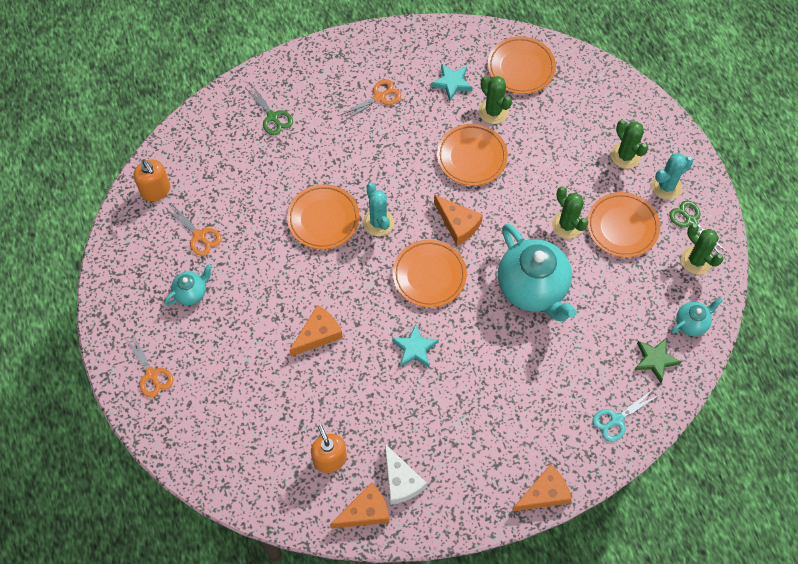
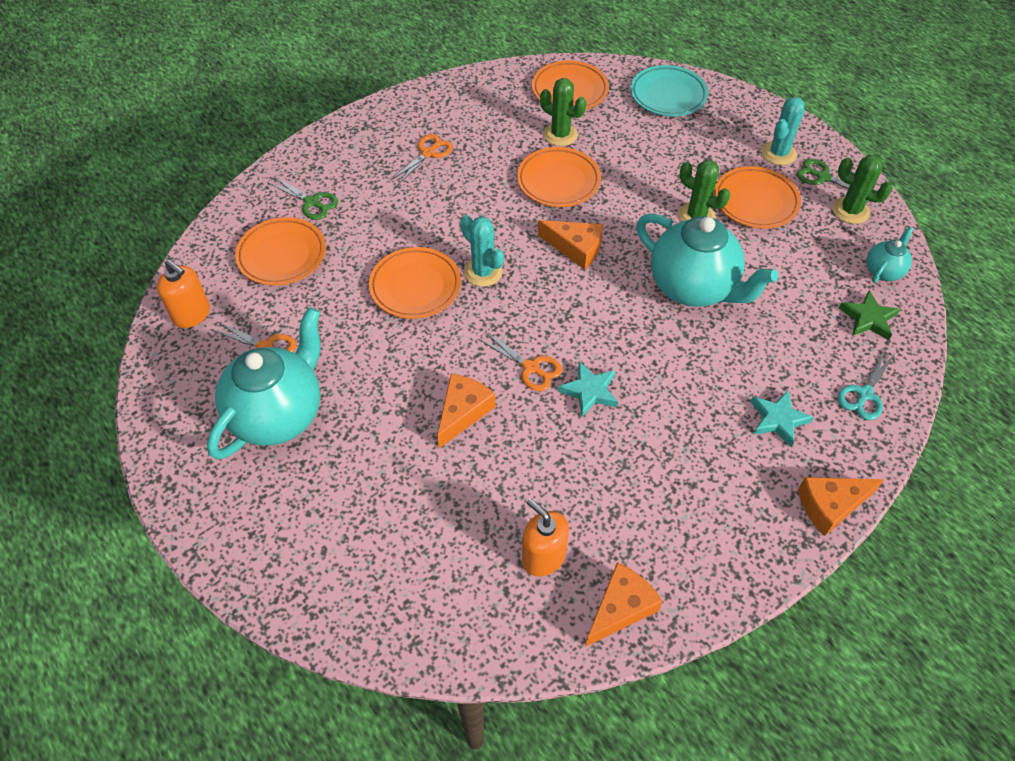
camera: 20 degrees left, 10 degrees down
orange scissors [125,335,173,398] -> orange scissors moved to [478,332,562,391]
turquoise teapot [164,264,212,305] -> turquoise teapot [207,307,321,460], size x2.12
white cheese [385,444,427,505] -> none
orange plate [393,240,467,308] -> orange plate moved to [235,217,326,285]
turquoise star [431,63,473,101] -> turquoise star moved to [751,390,814,447]
orange cheese [512,464,572,512] -> orange cheese turned 150 degrees counterclockwise [798,477,885,536]
green cactus [611,120,648,169] -> none
none -> turquoise plate [630,65,708,116]

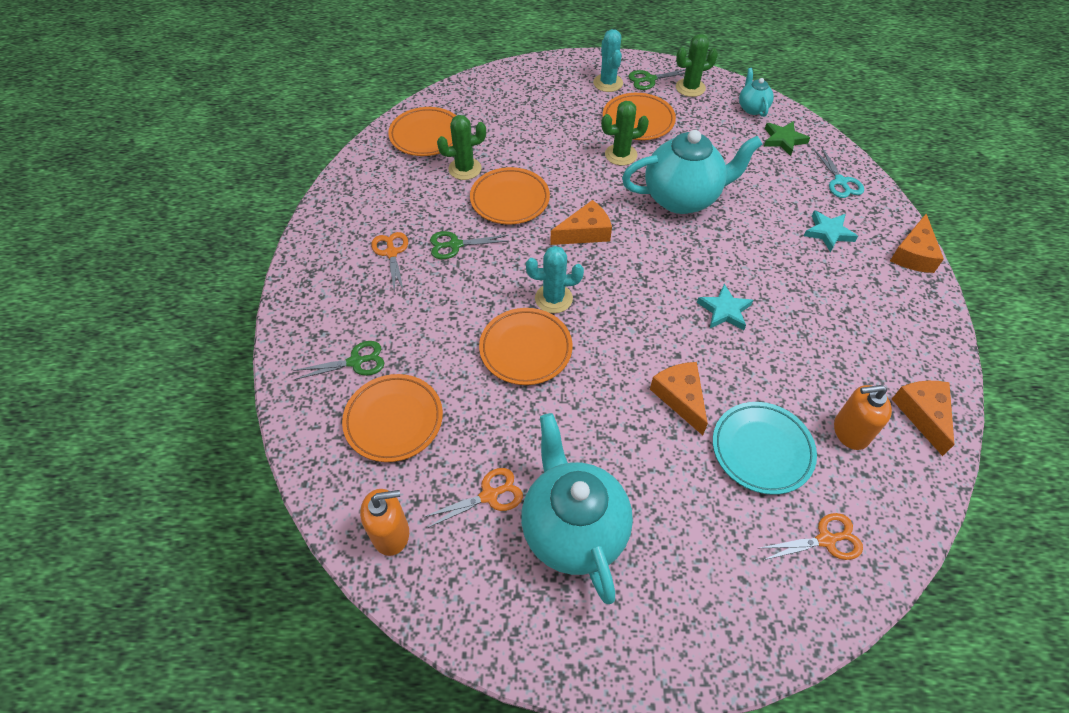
camera: 50 degrees left, 0 degrees up
orange scissors [478,332,562,391] -> orange scissors moved to [760,513,863,560]
turquoise plate [630,65,708,116] -> turquoise plate moved to [713,402,817,495]
none -> green scissors [430,231,509,259]

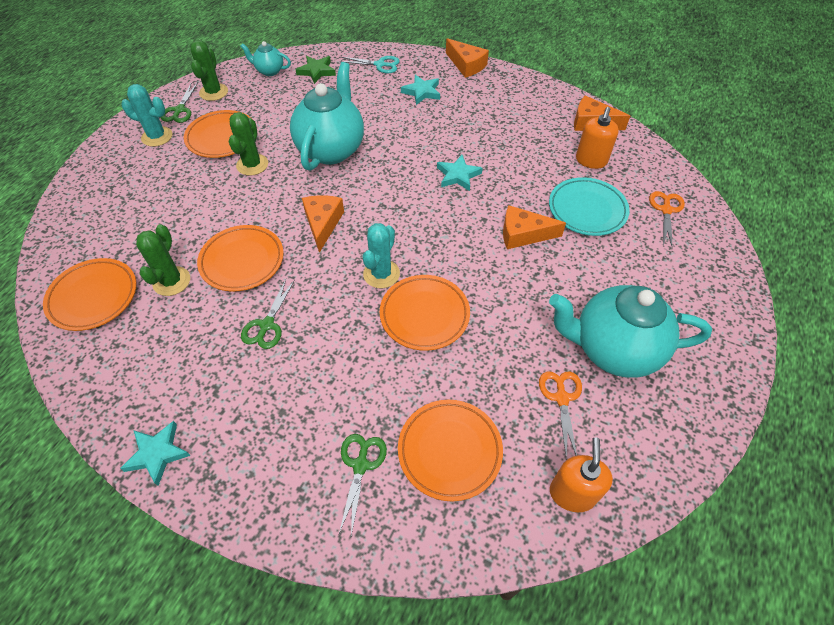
camera: 65 degrees left, 0 degrees up
orange scissors [371,232,408,294] -> none
none -> turquoise star [120,421,191,486]

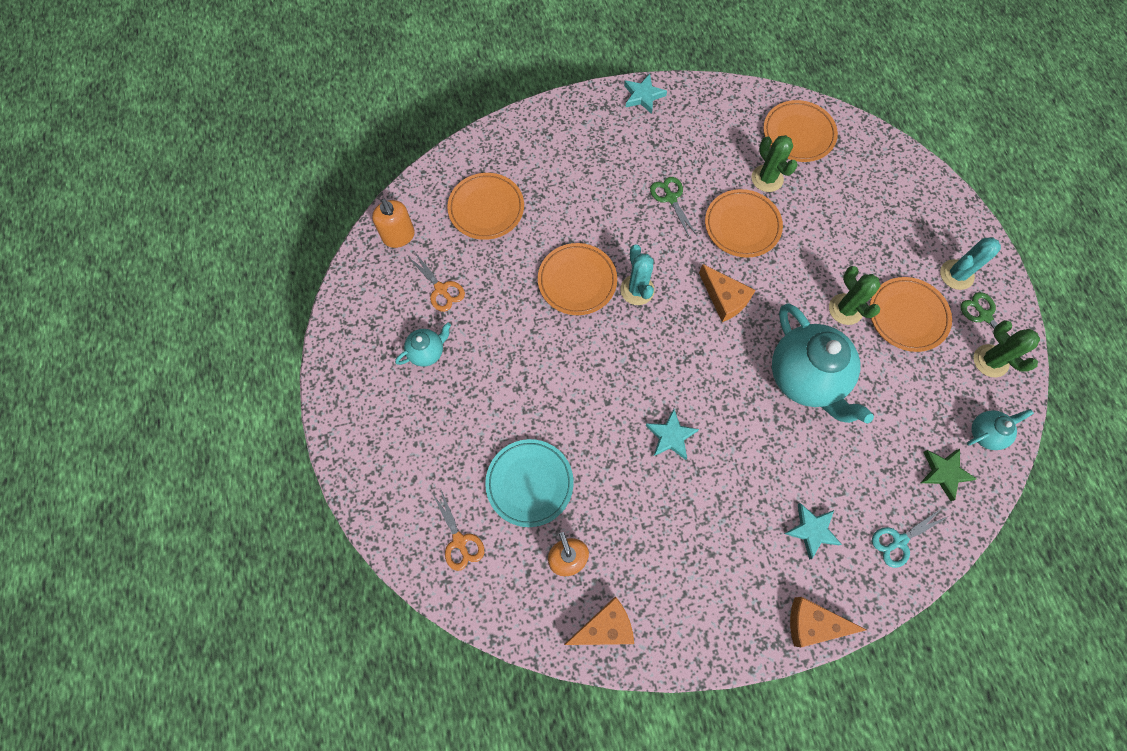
camera: 140 degrees right, 15 degrees up
green scissors [339,434,387,536] -> none
orange cheese [503,205,566,249] -> none
turquoise teapot [549,285,712,378] -> turquoise teapot [395,323,451,367], size x0.47

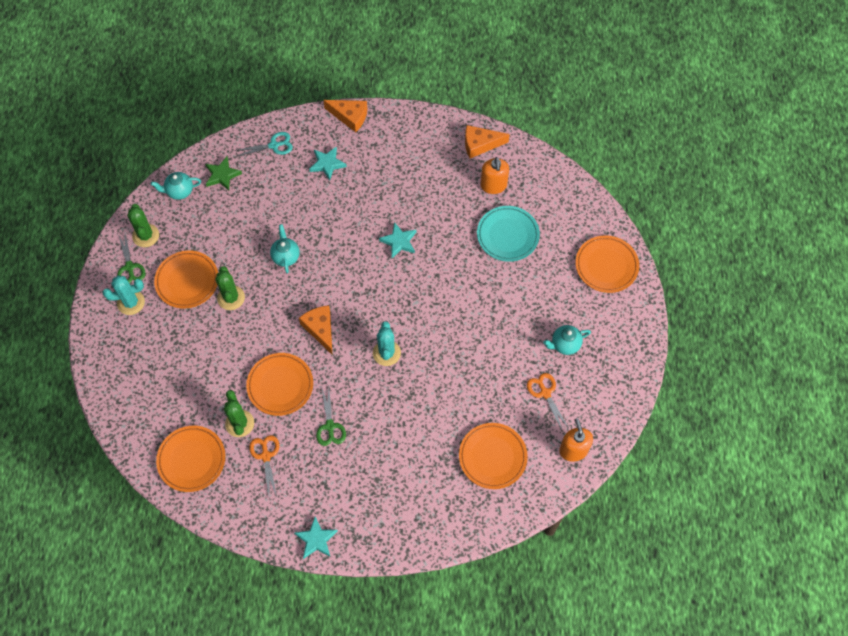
camera: 165 degrees left, 5 degrees down
orange scissors [432,488,484,571] -> orange scissors moved to [249,435,279,497]
orange plate [538,243,617,315] -> orange plate moved to [576,235,639,293]
turquoise teapot [772,303,874,423] -> turquoise teapot [270,224,299,273], size x0.47

